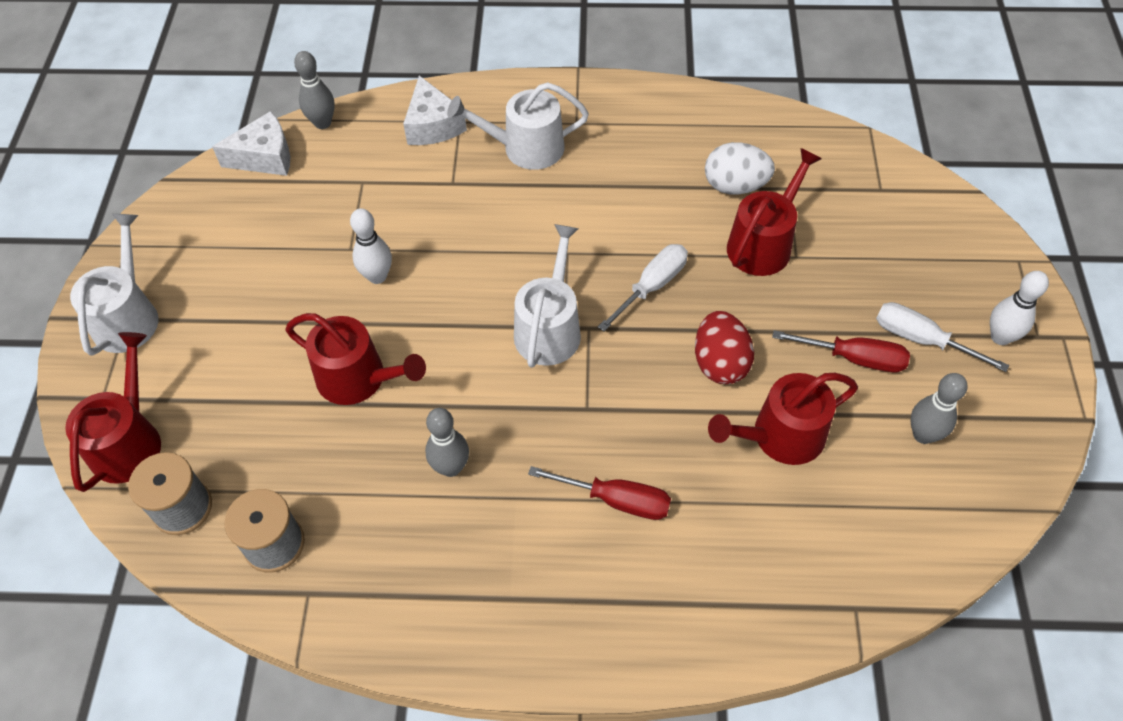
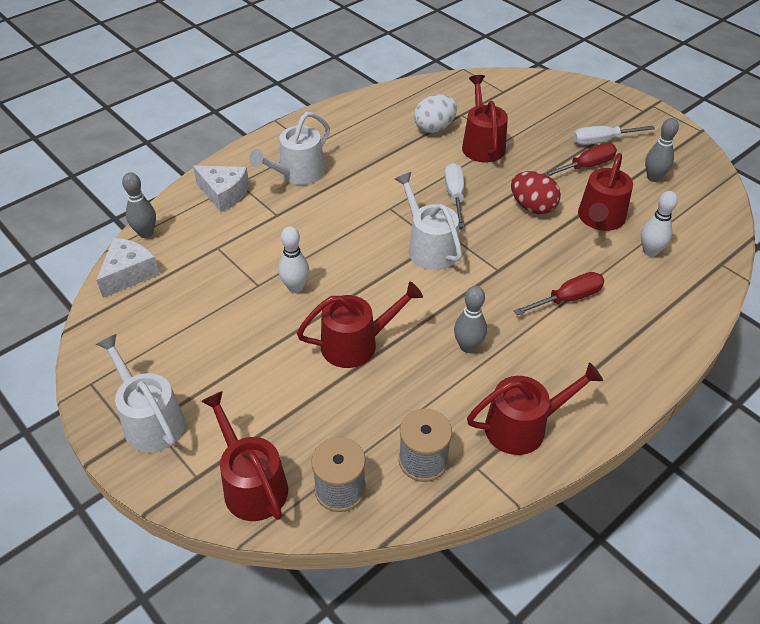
camera: 45 degrees left, 10 degrees down
white bowling pin [990,271,1049,345] -> white bowling pin moved to [641,191,678,257]
none -> red watering can [467,362,603,455]

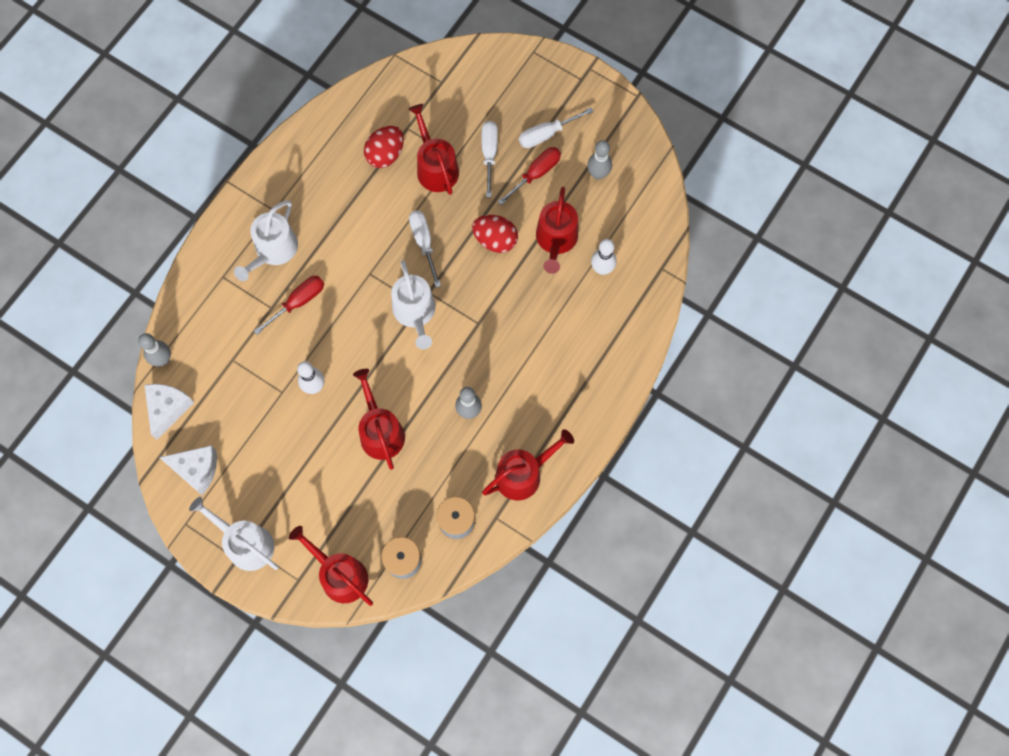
camera: 15 degrees left, 25 degrees up
white cheese [193,166,249,212] -> white cheese moved to [159,445,217,495]
red watering can [297,281,423,368] -> red watering can turned 75 degrees counterclockwise [353,369,405,470]
white watering can [395,172,462,270] -> white watering can turned 150 degrees counterclockwise [391,260,436,349]
white egg [414,94,457,133] -> red egg [364,126,404,168]
red screwdriver [514,272,605,315] -> red screwdriver moved to [254,276,324,335]
none -> white screwdriver [481,121,498,197]

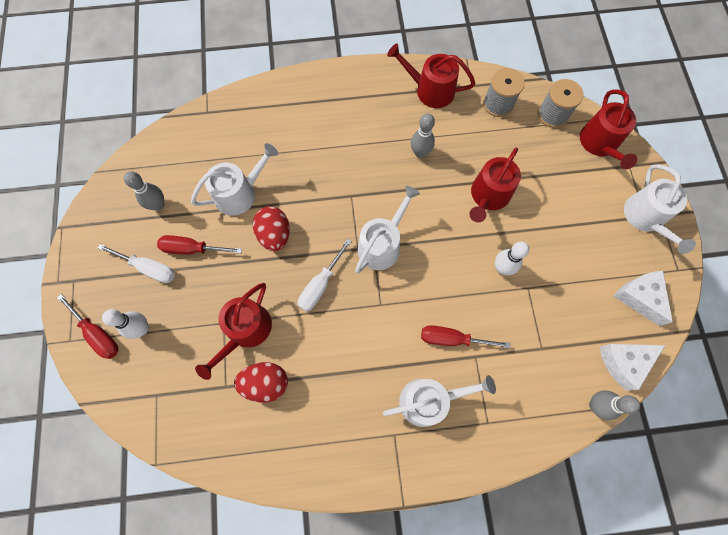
camera: 130 degrees left, 0 degrees up
white screwdriver [481,121,498,197] -> none
red watering can [536,187,578,274] -> white watering can [191,143,278,216]
white bowling pin [591,239,617,275] -> white bowling pin moved to [102,309,149,339]
none -> red screwdriver [57,294,118,359]

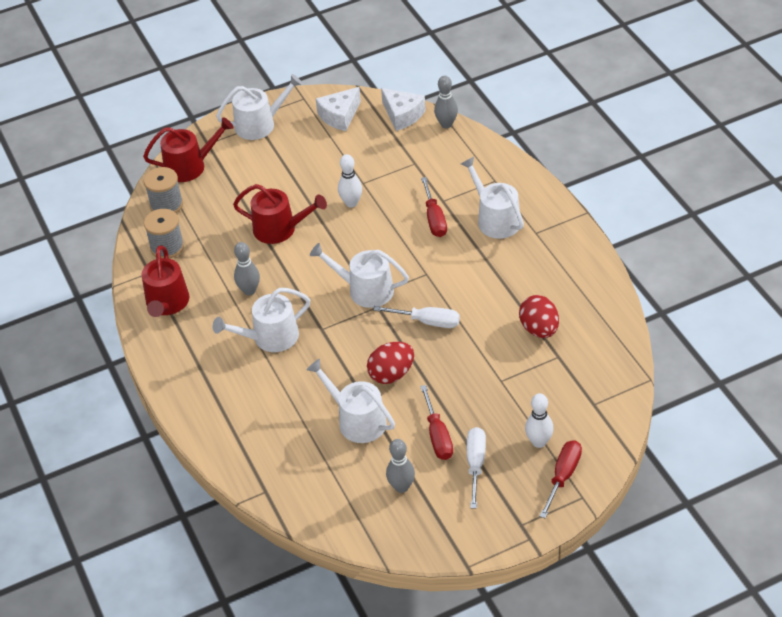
camera: 105 degrees left, 25 degrees down
red watering can [195,283,272,380] -> none
none -> white watering can [213,288,310,352]

